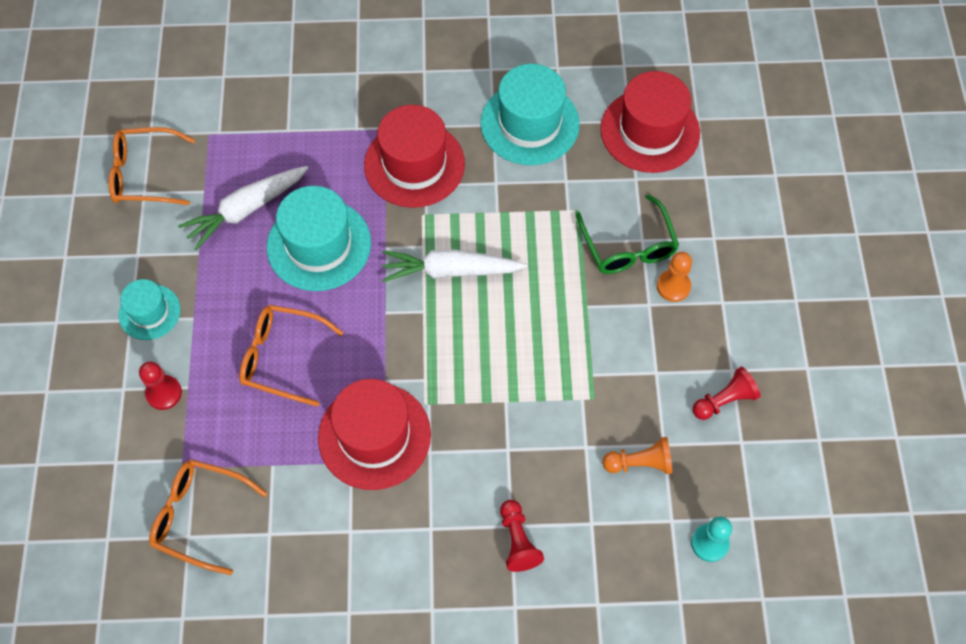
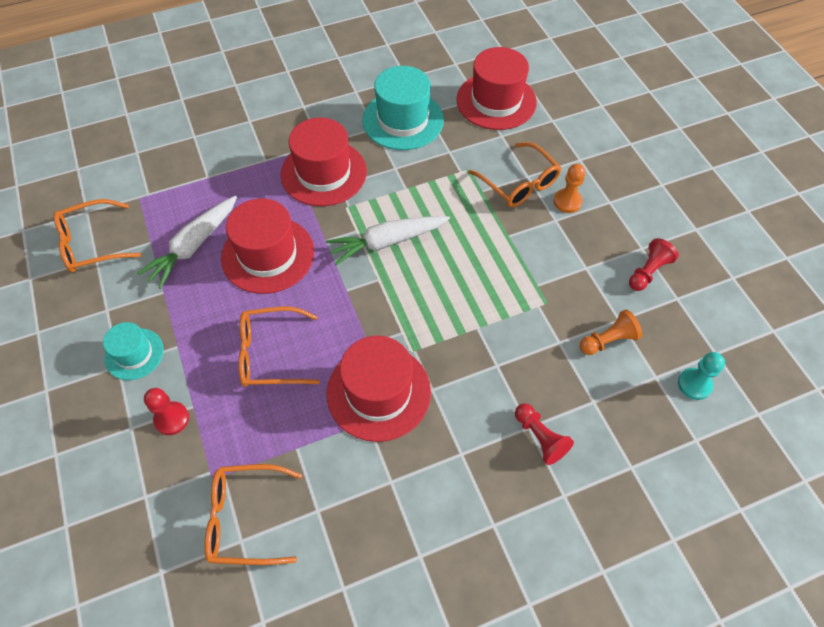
camera: 20 degrees left, 5 degrees down
turquoise hat [267,186,371,291] -> red hat [221,198,314,294]
green glasses [576,194,679,274] -> orange glasses [468,142,561,207]

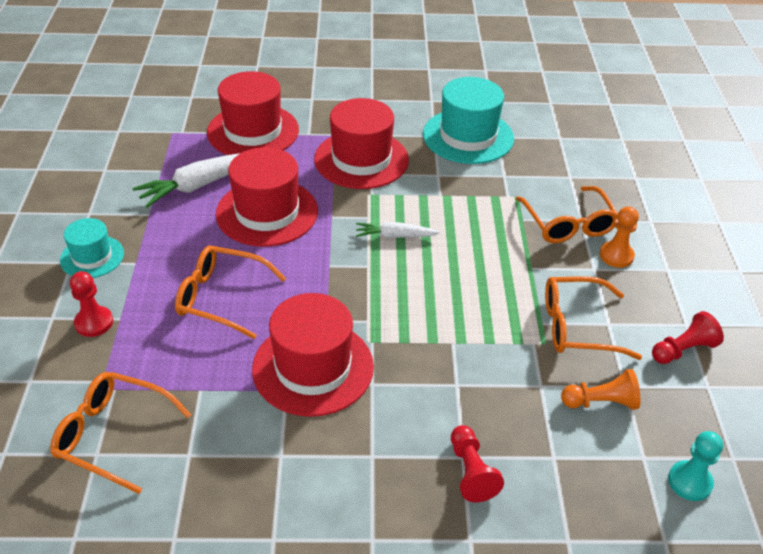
camera: 20 degrees right, 15 degrees down
orange glasses [53,199,141,273] -> orange glasses moved to [545,276,642,360]
white carrot [326,216,450,265] -> white carrot [356,222,440,238], size x0.59
red hat [456,47,537,130] -> red hat moved to [207,71,299,155]

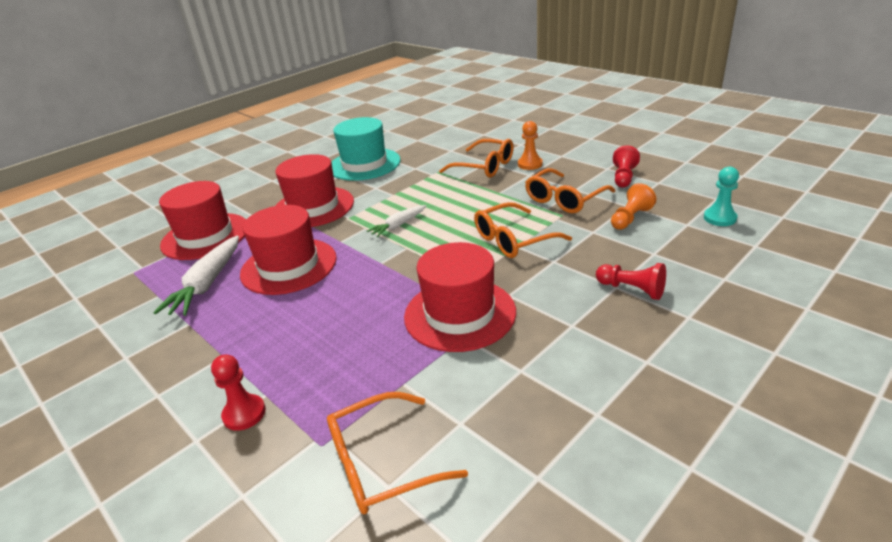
camera: 40 degrees left, 10 degrees down
turquoise hat [60,218,124,278] -> none
orange glasses [175,246,286,339] -> orange glasses moved to [474,202,572,258]

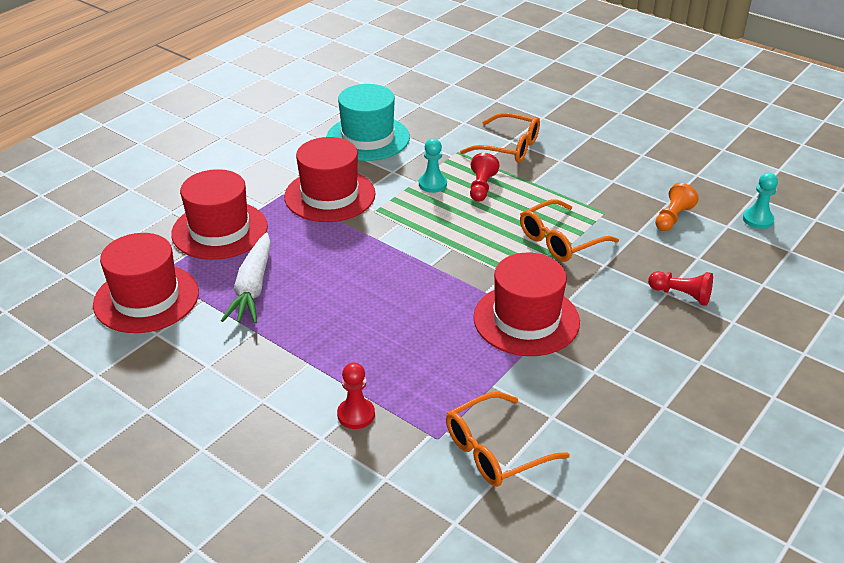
camera: 10 degrees left, 5 degrees up
red hat [240,205,337,295] -> red hat moved to [93,233,199,333]
white carrot [367,205,426,237] -> none
orange pawn [518,121,543,170] -> none
orange glasses [525,168,615,213] -> none
red pawn [613,145,640,188] -> red pawn moved to [470,153,499,202]
none -> turquoise pawn [419,139,447,193]

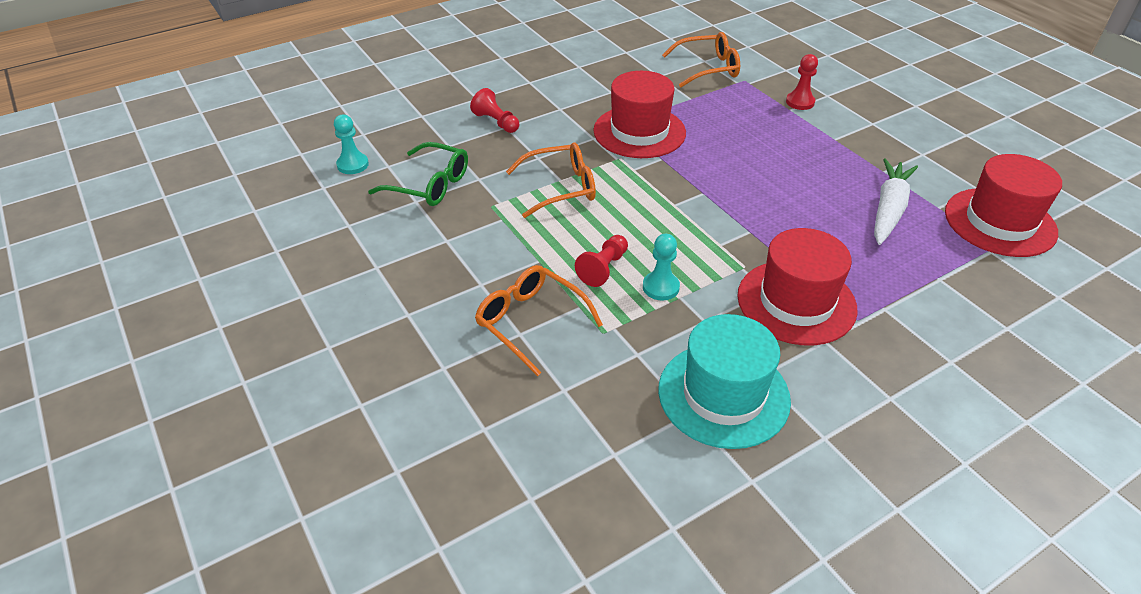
camera: 160 degrees left, 5 degrees up
red hat [171,169,268,260] -> none
orange pawn [655,183,699,231] -> green glasses [368,142,468,206]

